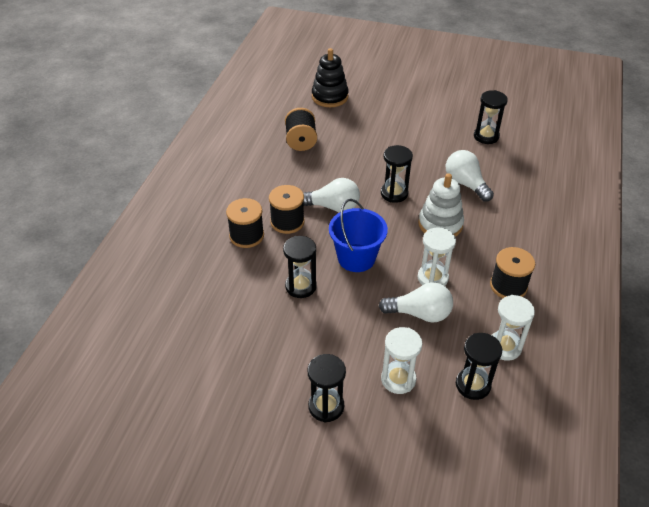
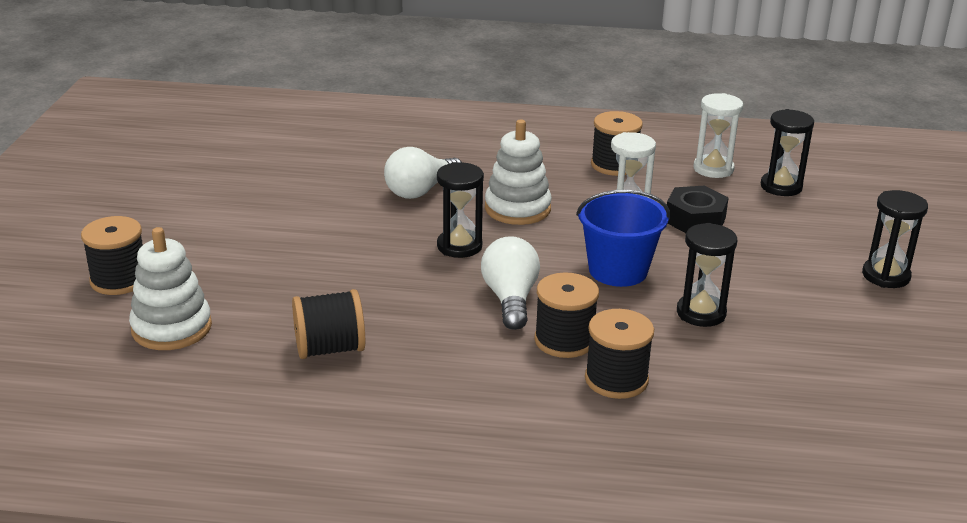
camera: 100 degrees left, 15 degrees down
black stacking toy [312,48,349,107] -> white stacking toy [129,227,212,350]
white light bulb [379,282,453,323] -> black nut [667,185,729,233]
white hourglass [381,327,422,394] -> none
black hourglass [474,90,508,144] -> none
none -> black spool [81,216,143,295]

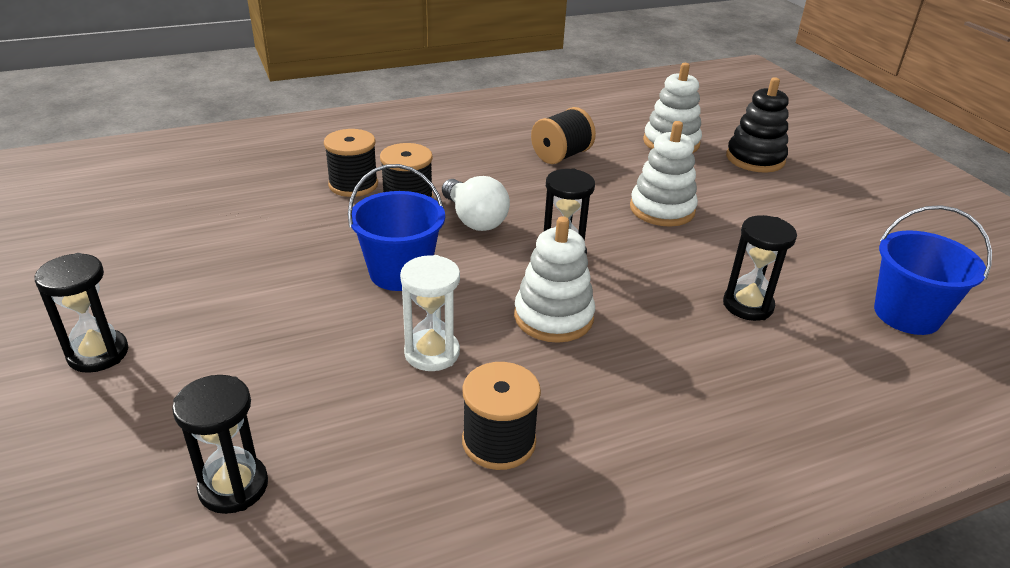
camera: 150 degrees right, 5 degrees up
black spool [81,216,143,295] -> black stacking toy [726,77,789,172]
white light bulb [384,147,462,199] -> none
black nut [667,185,729,233] -> none
black hourglass [677,223,737,327] -> black hourglass moved to [723,215,797,321]
white hourglass [694,93,743,178] -> none
none -> white stacking toy [630,121,698,227]
none -> blue bucket [874,205,992,335]

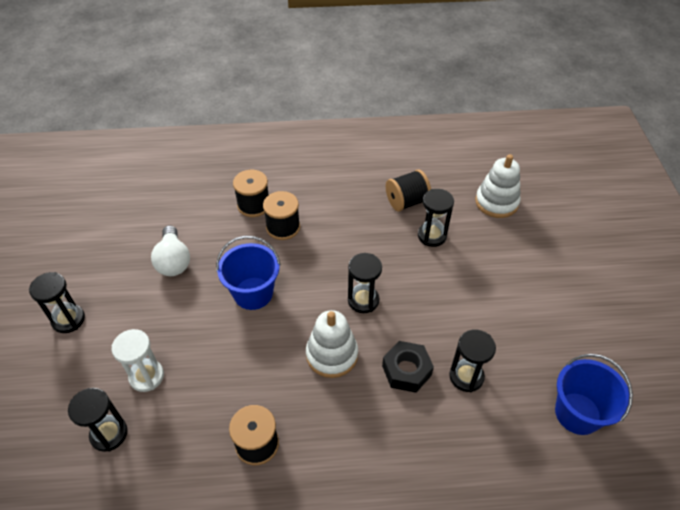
camera: 20 degrees right, 15 degrees up
white hourglass [400,255,460,371] -> white hourglass moved to [111,329,164,392]
white light bulb [442,176,510,231] -> white light bulb moved to [151,225,190,276]
white stacking toy [630,121,698,227] -> none
black stacking toy [726,77,789,172] -> none
none -> black nut [382,341,434,393]
none -> black hourglass [418,189,454,247]

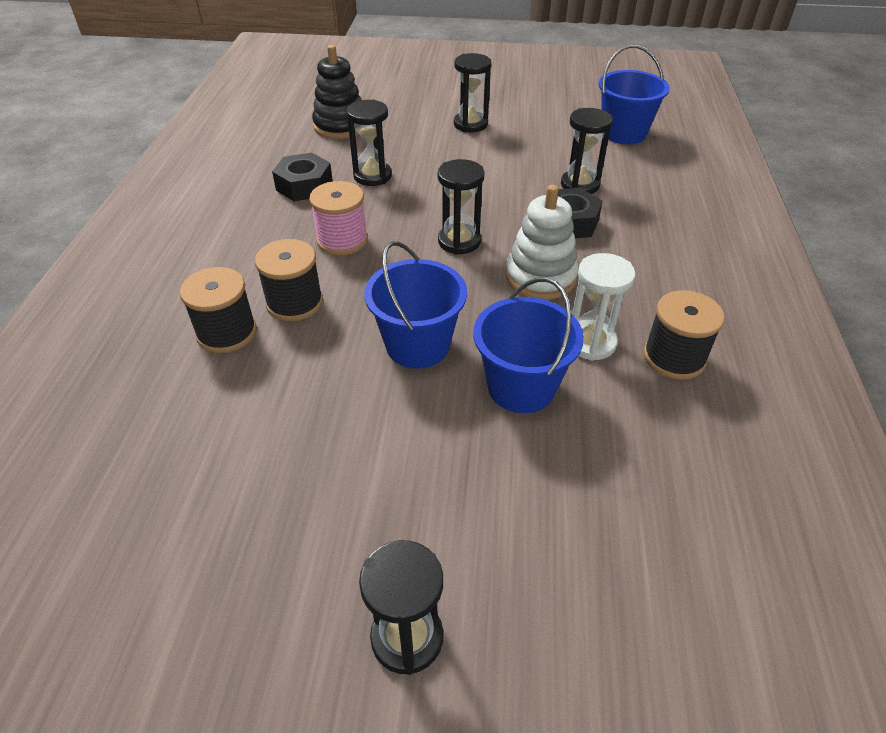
camera: 80 degrees left, 5 degrees down
black hourglass [68,388,128,452] -> black hourglass moved to [454,53,491,132]
white hourglass [111,329,164,392] -> white hourglass moved to [572,253,635,361]
white light bulb [151,225,190,276] -> none
black spool [386,169,431,211] -> black nut [272,153,333,201]
white stacking toy [475,154,521,218] -> black stacking toy [312,45,362,139]
none -> pink spool [309,181,368,256]
none -> blue bucket [473,277,584,413]

